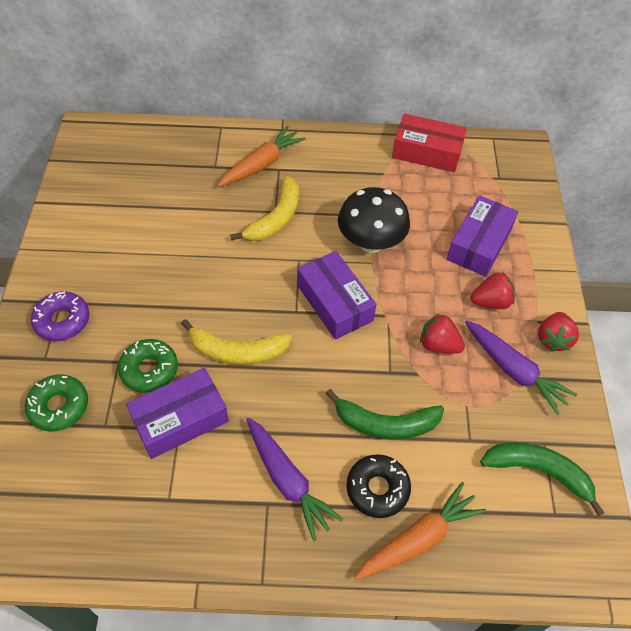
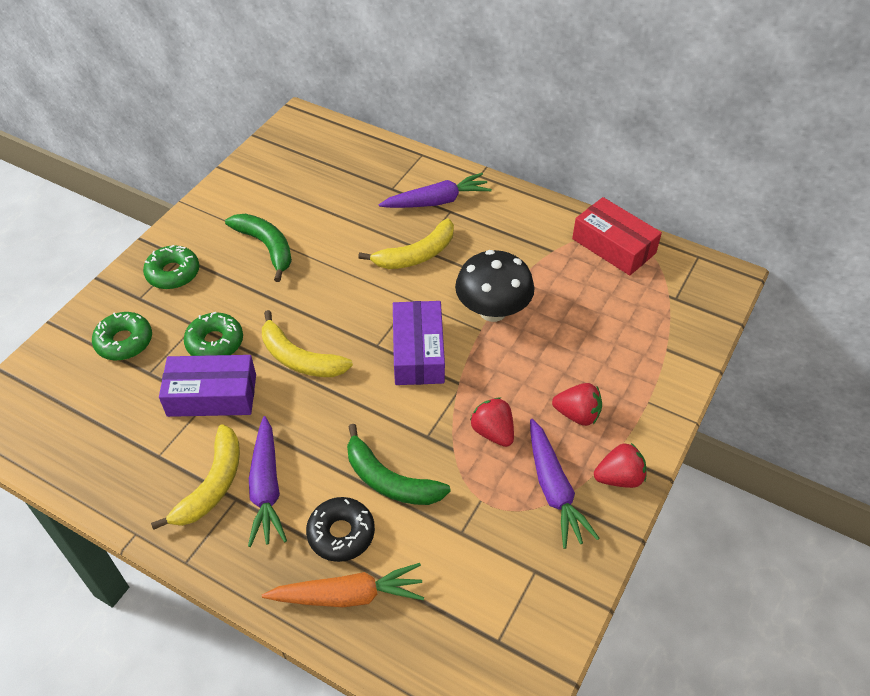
camera: 30 degrees right, 5 degrees down
purple donut [31,291,90,341] -> green donut [143,245,199,289]
orange carrot [218,126,306,187] -> purple carrot [379,173,492,208]
purple box [447,195,518,277] -> none
green banana [480,442,604,516] -> green banana moved to [225,214,292,282]
red strawberry [538,312,579,352] -> red strawberry turned 150 degrees counterclockwise [594,443,646,488]
none -> yellow banana [151,424,240,530]

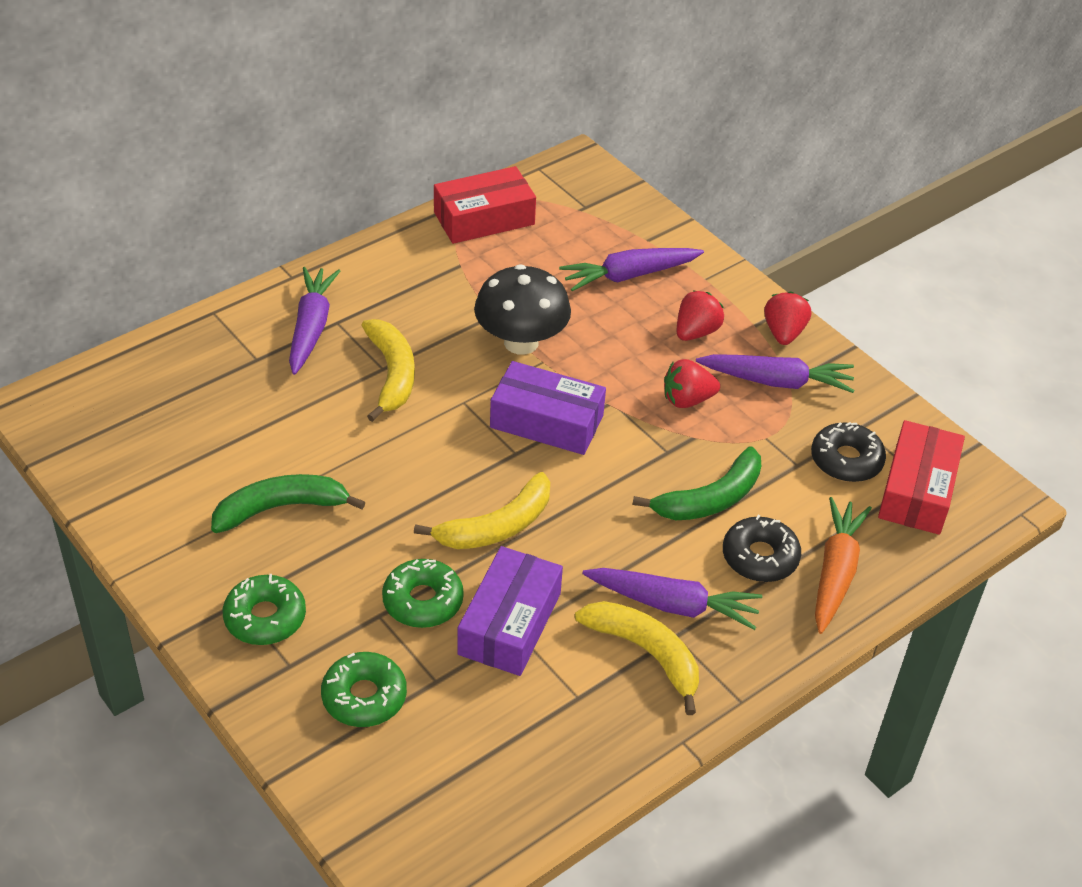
camera: 70 degrees left, 5 degrees down
none -> purple carrot [559,248,704,291]
none -> black donut [811,422,886,482]
none -> red box [878,420,965,535]

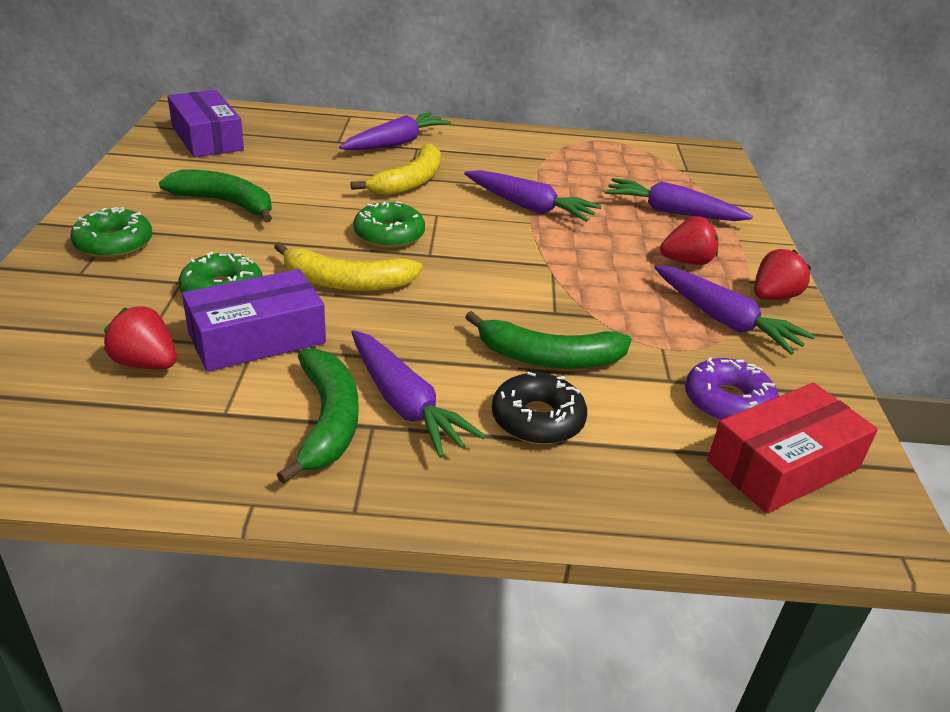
camera: 40 degrees right, 10 degrees down
green donut [321,652,407,727] -> green donut moved to [353,201,425,248]
red box [434,166,536,244] -> none
black mushroom [474,264,571,355] -> purple carrot [464,170,602,222]
purple box [490,361,606,455] -> purple box moved to [168,90,244,157]
yellow banana [575,601,699,715] -> green banana [277,348,358,484]
red strawberry [664,359,720,408] -> red strawberry moved to [104,306,177,369]
black donut [811,422,886,482] -> purple donut [685,357,778,422]
orange carrot [815,497,872,634] -> none

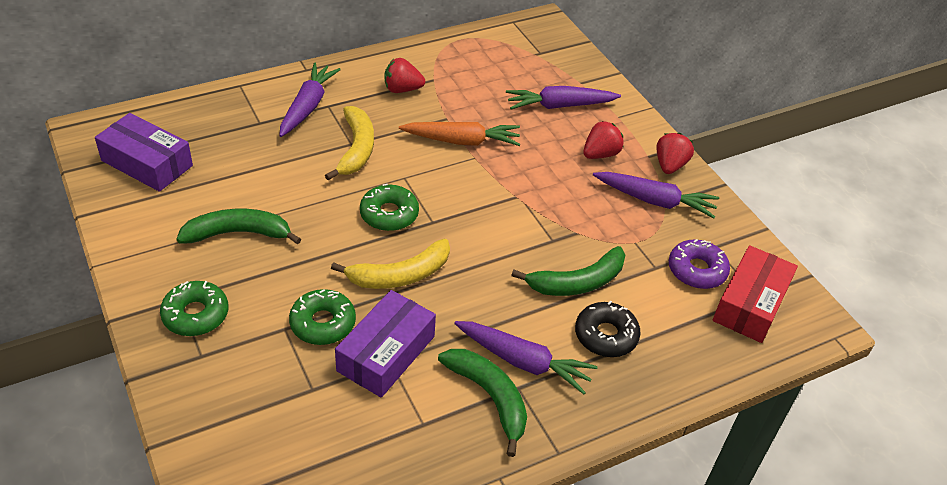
camera: 30 degrees left, 10 degrees up
red strawberry [104,306,177,369] -> red strawberry moved to [384,58,425,93]
purple carrot [464,170,602,222] -> orange carrot [399,122,520,146]

